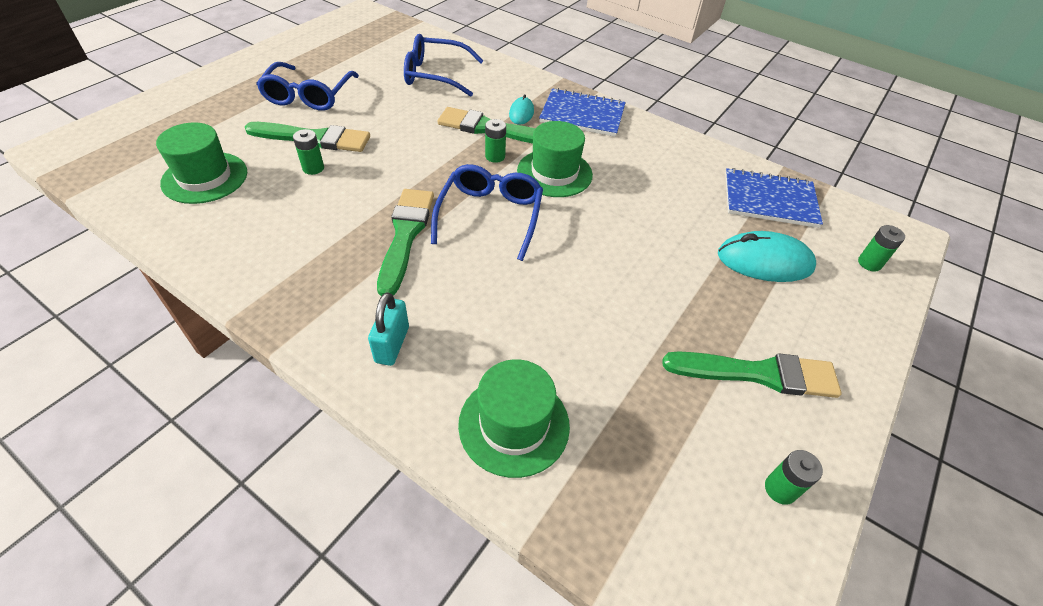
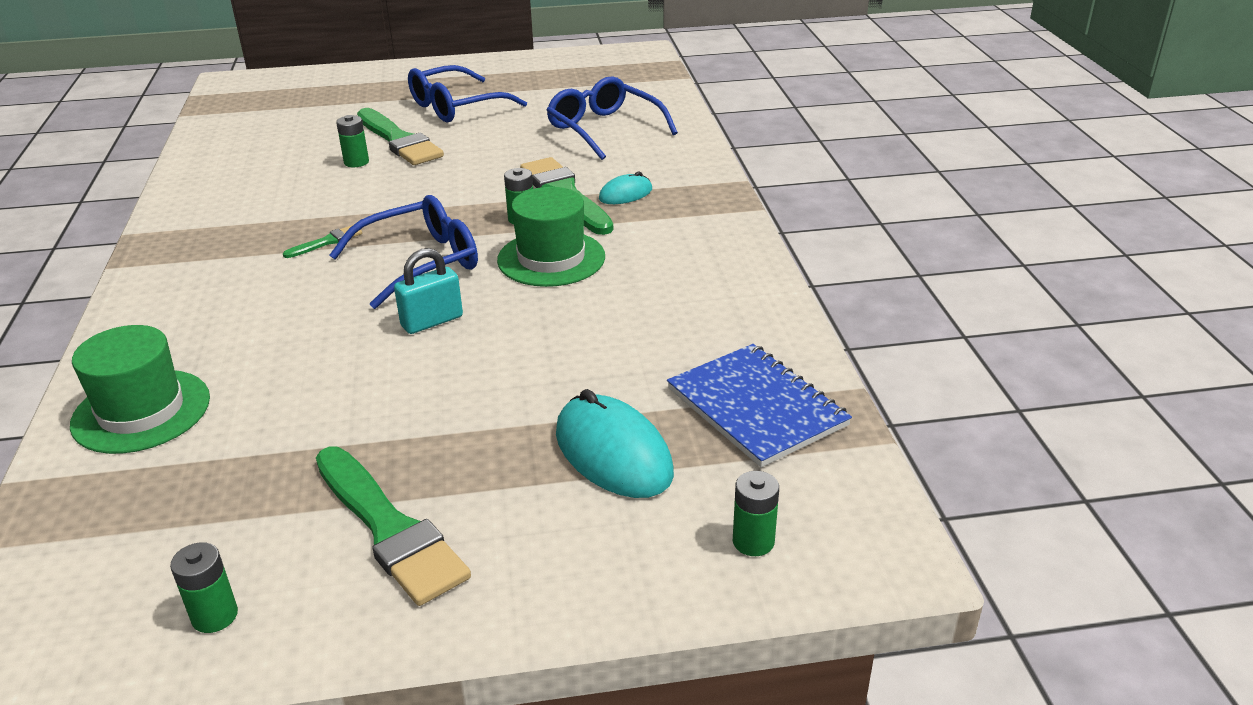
camera: 50 degrees right, 15 degrees down
green hat [156,122,247,204] -> none
turquoise padlock [368,292,409,366] -> turquoise padlock moved to [394,248,463,334]
green brush [377,189,434,296] -> green brush [283,225,362,258], size x0.46
blue notebook [539,88,626,137] -> none

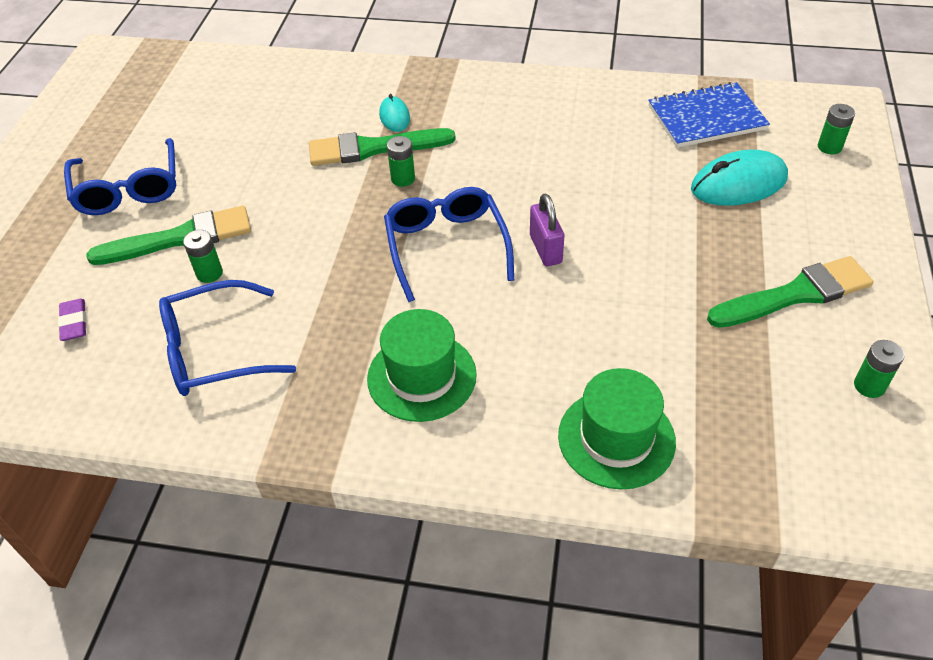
camera: 70 degrees left, 15 degrees up
green brush [283,225,362,258] -> none
turquoise padlock [394,248,463,334] -> purple padlock [530,194,564,266]
green hat [497,187,605,287] -> green hat moved to [367,309,477,422]
blue glasses [546,76,678,160] -> blue glasses moved to [159,280,296,396]
none -> purple eraser [58,299,87,341]

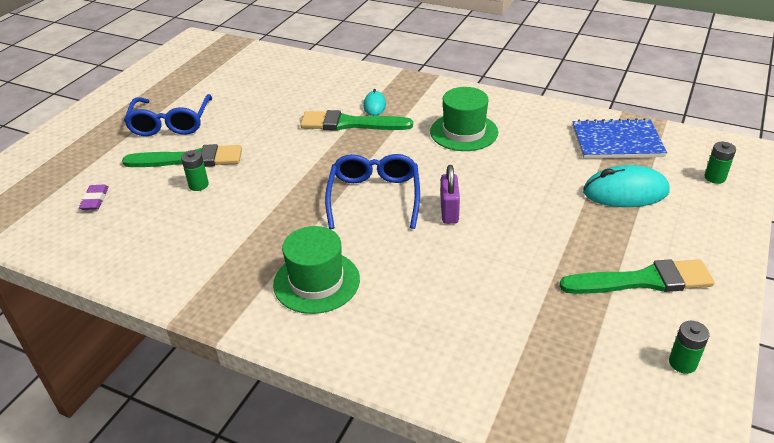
camera: 15 degrees right, 10 degrees down
blue glasses [159,280,296,396] -> none
green battery [387,136,415,187] -> none
green hat [558,368,676,490] -> green hat moved to [430,87,498,151]

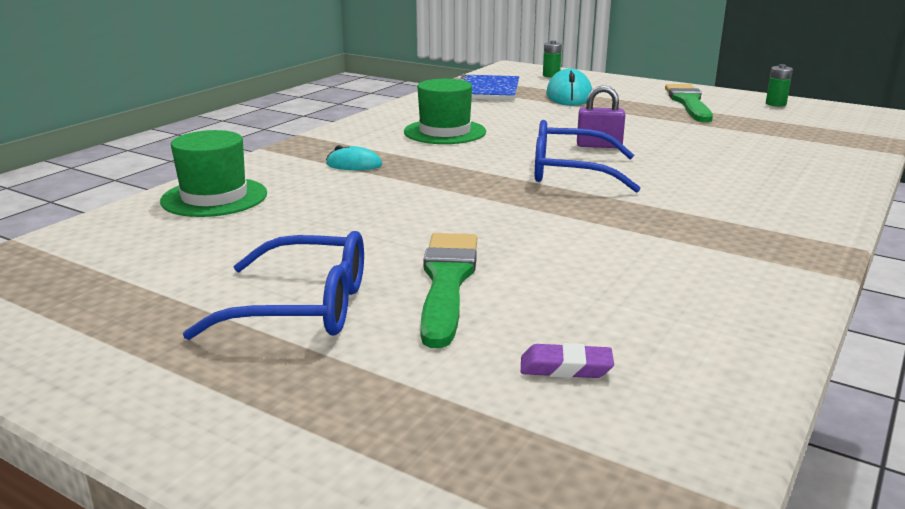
camera: 85 degrees left, 15 degrees down
green battery [181,150,209,191] -> none
green hat [273,226,360,314] -> green hat moved to [160,130,267,217]
green brush [300,110,413,131] -> none

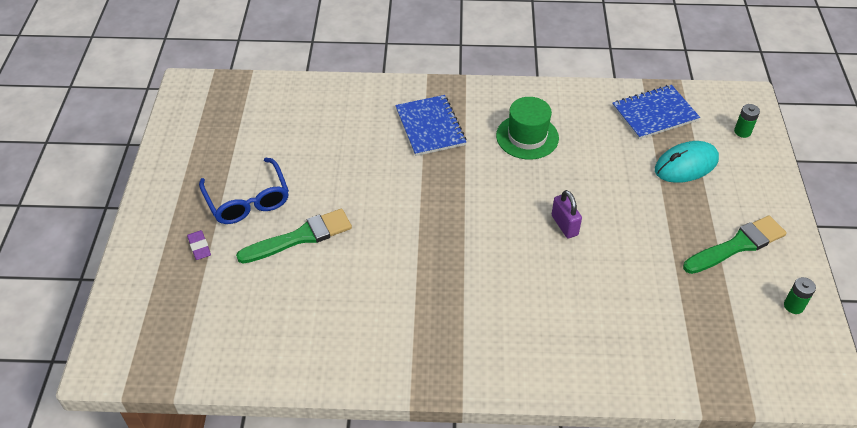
camera: 60 degrees right, 25 degrees up
green hat [160,130,267,217] -> none
turquoise mouse [326,145,382,170] -> blue notebook [395,95,466,156]
purple eraser [521,343,614,378] -> purple eraser moved to [187,230,211,260]
blue glasses [535,120,640,193] -> none

